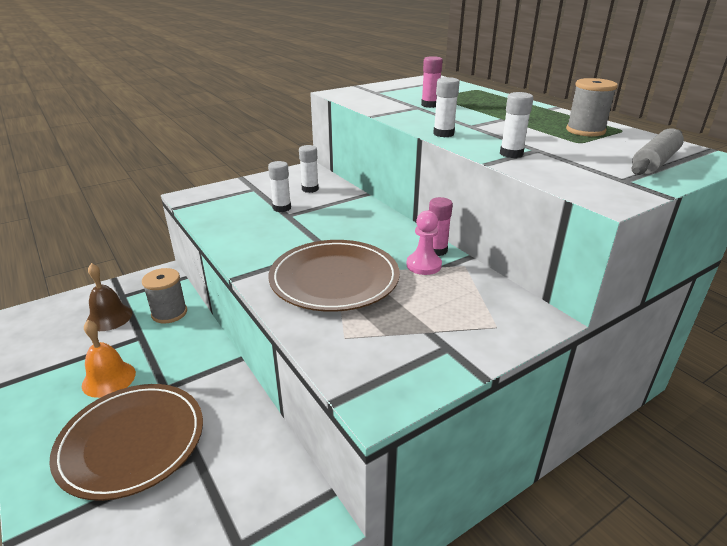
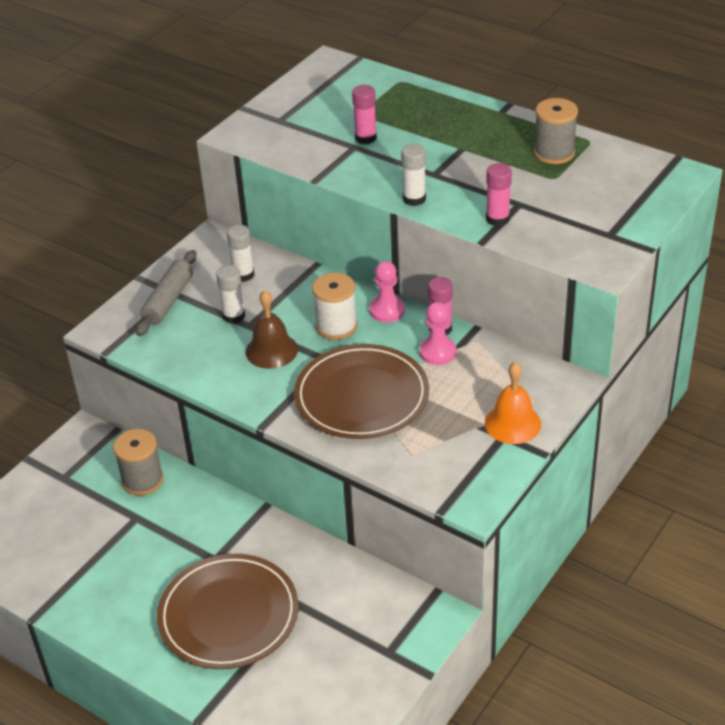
camera: 20 degrees left, 10 degrees up
orange bell [82,320,136,398] -> orange bell moved to [485,362,541,444]
brown bell [86,263,132,331] -> brown bell moved to [246,290,298,369]
white glue stick [500,92,533,158] -> pink glue stick [486,163,512,226]
grey rolling pin [631,128,684,175] -> grey rolling pin moved to [136,250,197,336]
none -> white spool [312,273,358,340]
none -> pink pawn [369,261,405,322]

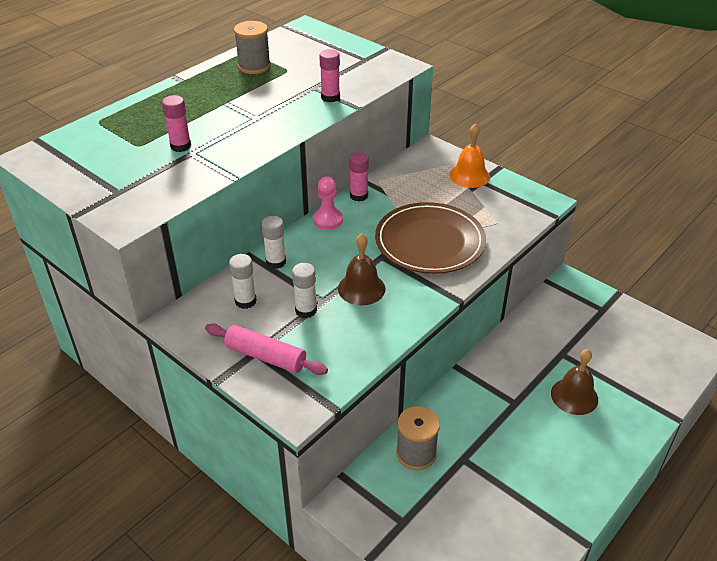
camera: 85 degrees left, 0 degrees up
grey rolling pin [136,250,197,336] -> pink rolling pin [205,324,328,375]
brown plate [157,554,298,669] -> brown bell [551,349,598,415]
white spool [312,273,358,340] -> none
white glue stick [401,144,426,206] -> white glue stick moved to [262,216,286,269]
pink pawn [419,302,456,365] -> none

